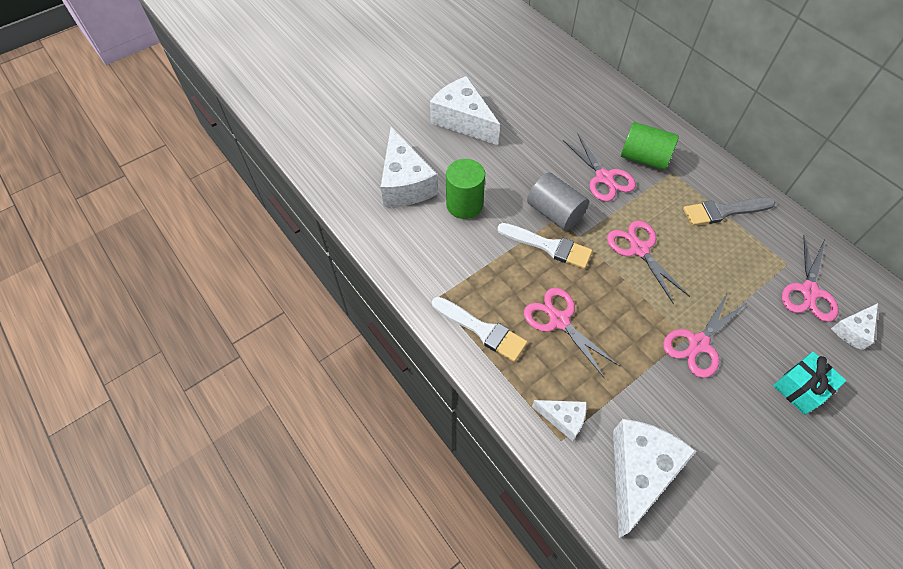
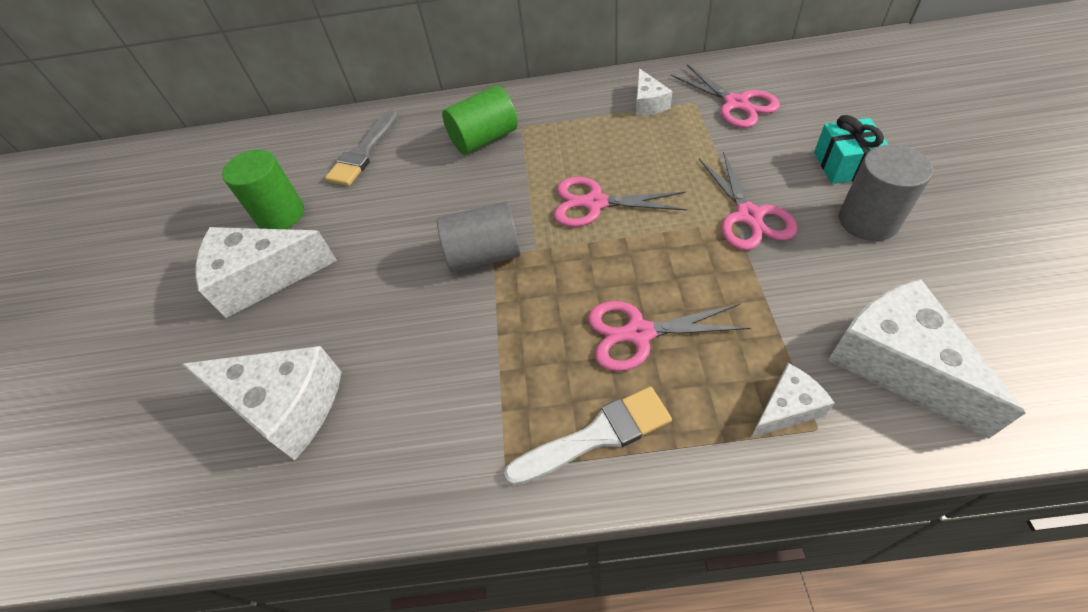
camera: 50 degrees left, 5 degrees down
green cylinder [446,159,485,219] -> green cylinder moved to [222,149,304,229]
white brush [497,223,592,269] -> none
pink scissors [563,133,636,202] -> none
grey brush [683,197,776,226] -> grey brush moved to [325,109,399,186]
white cheese [831,303,878,350] -> white cheese moved to [636,68,672,116]
none -> grey cylinder [839,145,933,241]

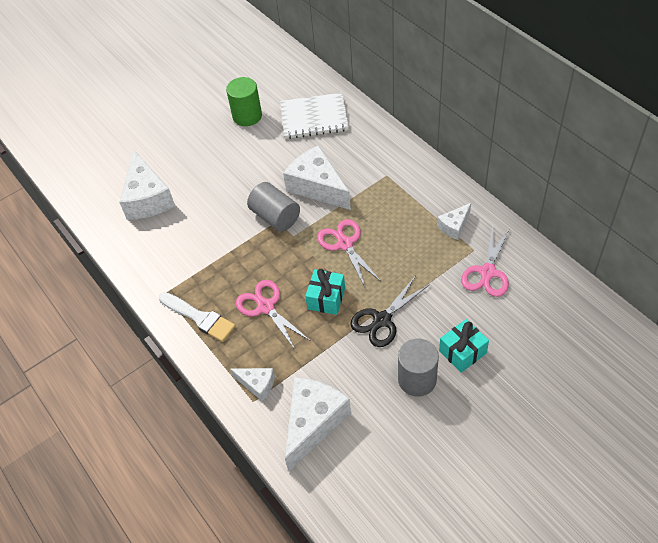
camera: 55 degrees right, 0 degrees up
white cheese [196,227,337,318] -> white cheese moved to [283,145,351,210]
grey brush [325,109,399,186] -> white notebook [280,93,349,139]
green cylinder [442,85,518,155] -> none
pink scissors [699,151,798,250] -> black scissors [351,275,430,347]
none -> turquoise gift [305,269,345,315]

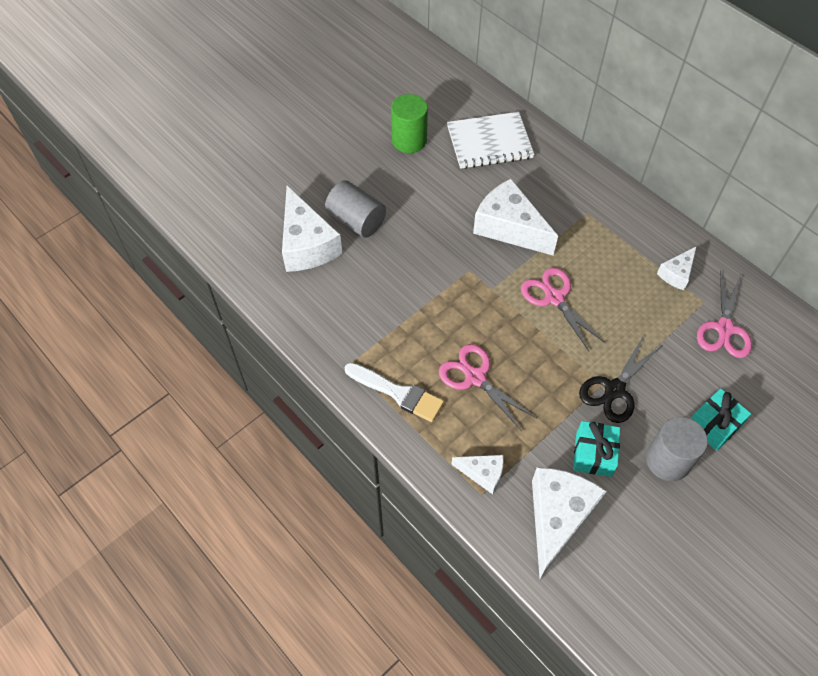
camera: 10 degrees left, 5 degrees up
grey cylinder [247,182,300,232] -> grey cylinder moved to [325,180,386,238]
turquoise gift [305,269,345,315] -> turquoise gift moved to [573,421,620,477]

